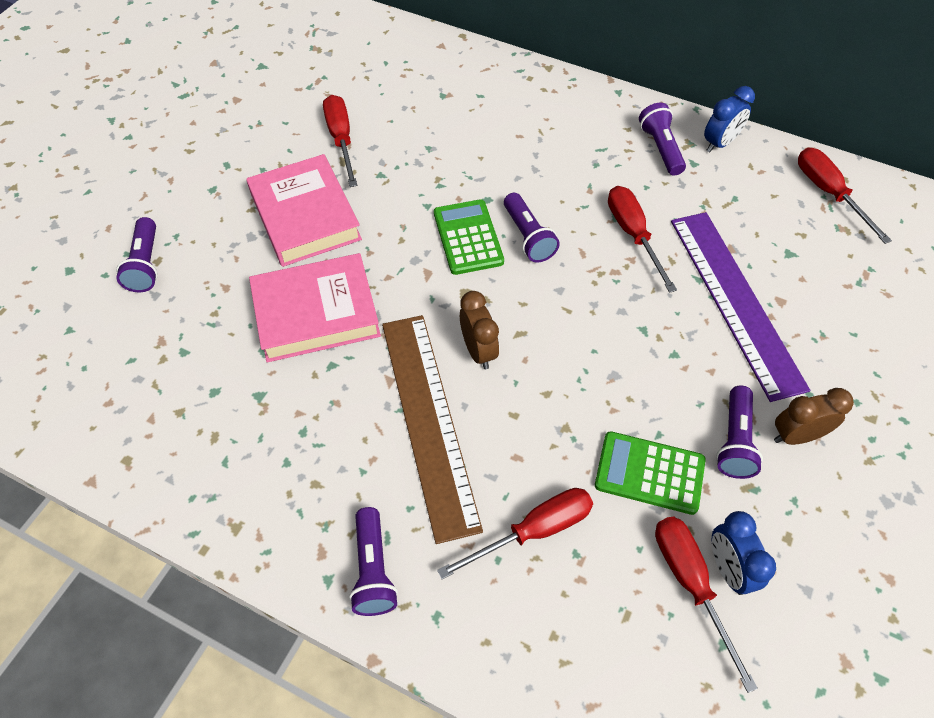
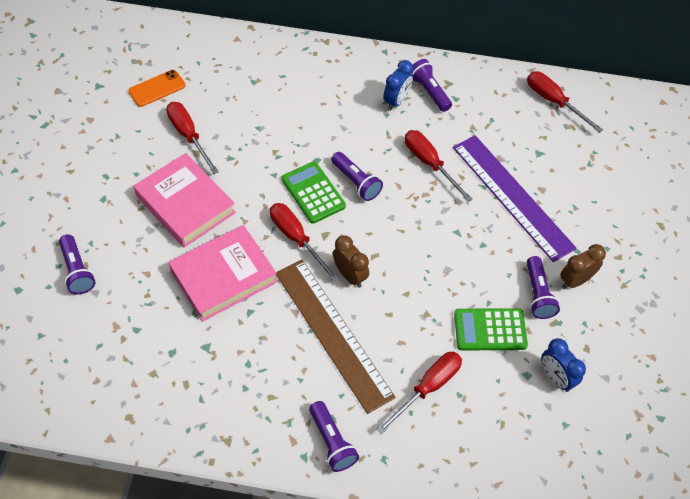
camera: 20 degrees left, 0 degrees up
red screwdriver [655,516,758,693] -> red screwdriver moved to [270,203,338,281]
blue clock [704,86,755,152] -> blue clock moved to [383,60,413,111]
none -> orange phone [128,70,186,107]

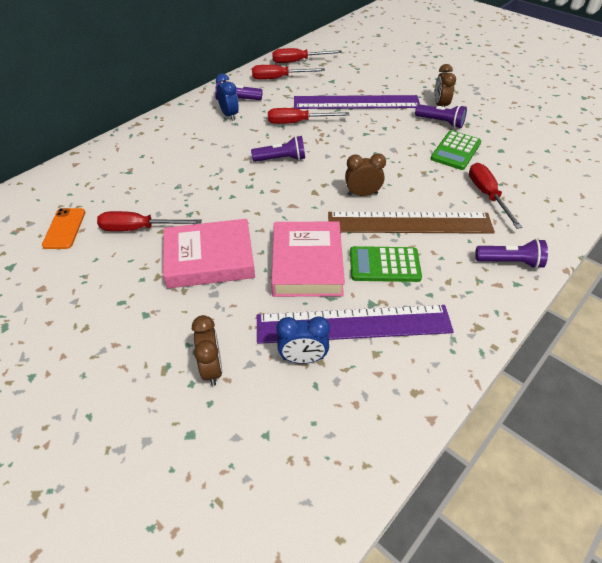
camera: 55 degrees left, 10 degrees down
purple flashlight [59,234,96,294] -> brown clock [192,315,222,386]
red screwdriver [270,203,338,281] -> red screwdriver moved to [252,65,325,80]
green calculator [282,161,346,224] -> green calculator moved to [350,246,422,282]
blue clock [541,338,586,392] -> blue clock moved to [277,317,330,364]
none -> purple ruler [257,305,454,344]

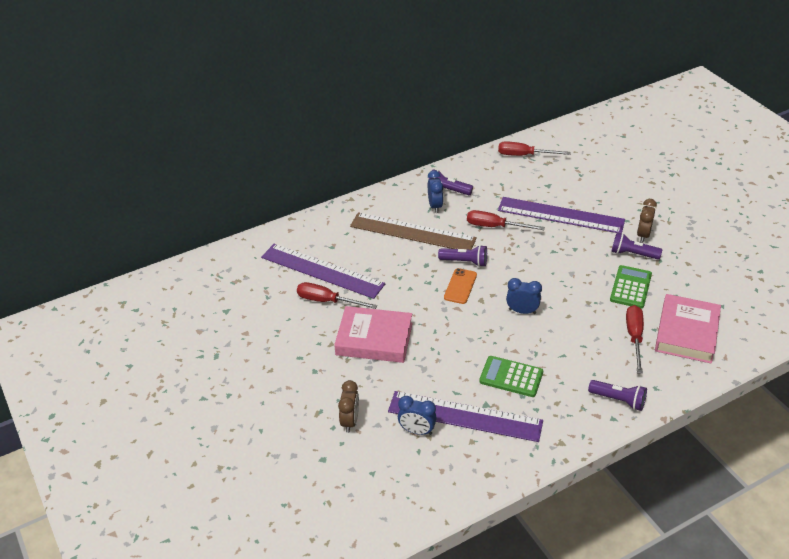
camera: 20 degrees right, 5 degrees down
orange phone [42,208,85,249] -> orange phone moved to [444,268,477,304]
red screwdriver [252,65,325,80] -> none
pink book [271,222,345,297] -> pink book moved to [655,294,721,364]
brown ruler [328,212,495,234] -> brown ruler moved to [350,212,477,250]
brown clock [345,153,386,196] -> blue clock [506,278,542,314]
purple flashlight [415,104,467,128] -> purple flashlight turned 150 degrees clockwise [611,232,662,259]
green calculator [431,130,481,170] -> green calculator turned 150 degrees clockwise [610,265,652,309]
none -> purple ruler [261,244,385,299]

